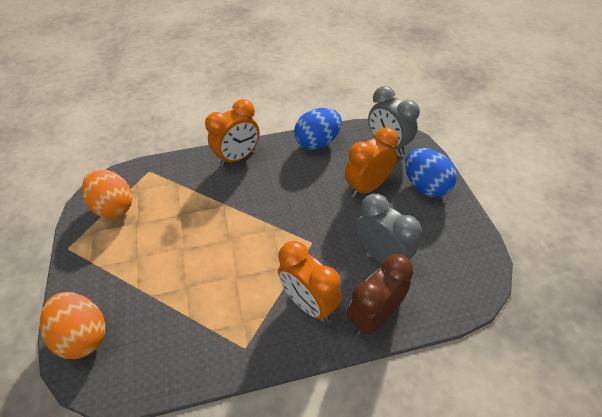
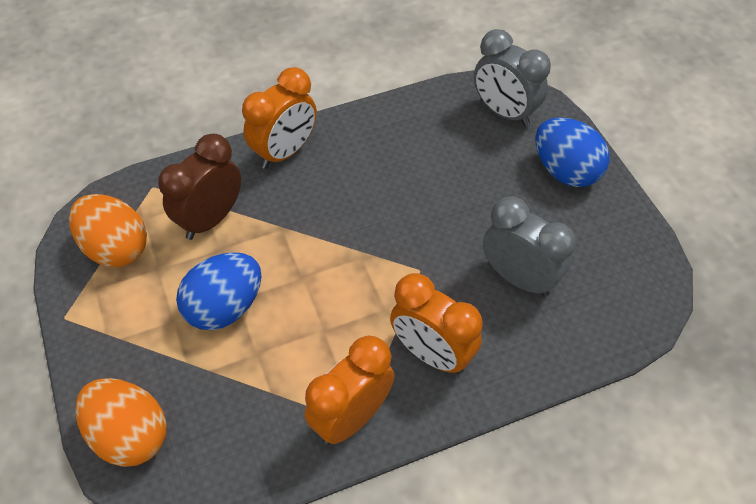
camera: 10 degrees left, 5 degrees up
blue egg [294,108,342,150] -> blue egg moved to [176,252,261,330]
orange clock [345,127,399,197] -> orange clock moved to [305,335,395,445]
brown clock [347,254,414,335] -> brown clock moved to [158,134,241,240]

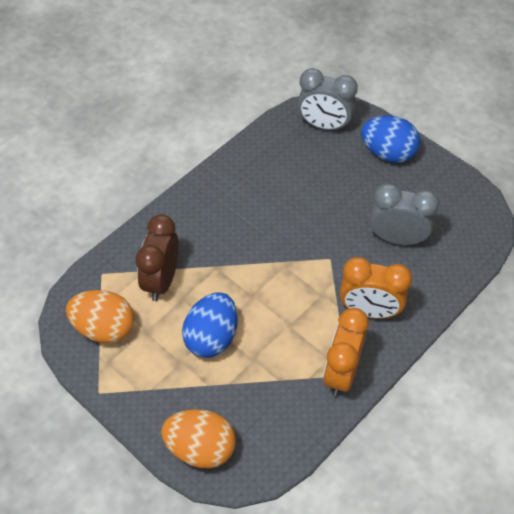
camera: 25 degrees left, 0 degrees up
orange clock [242,67,317,169] -> none

